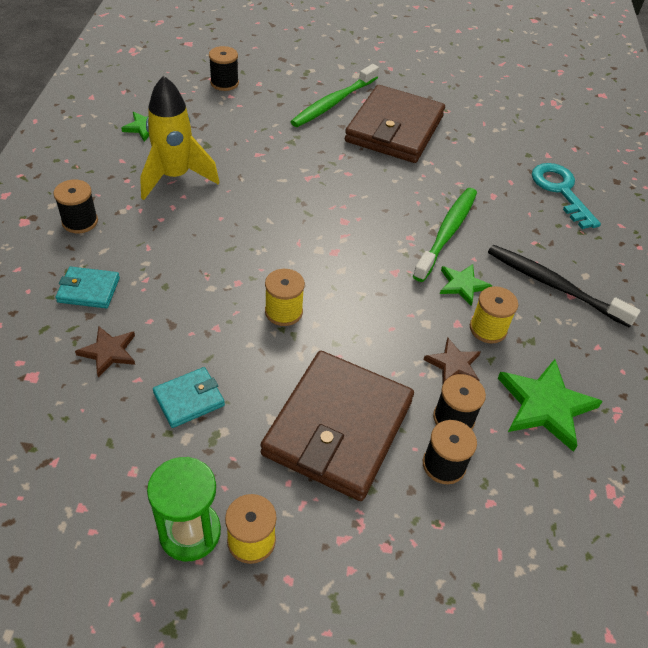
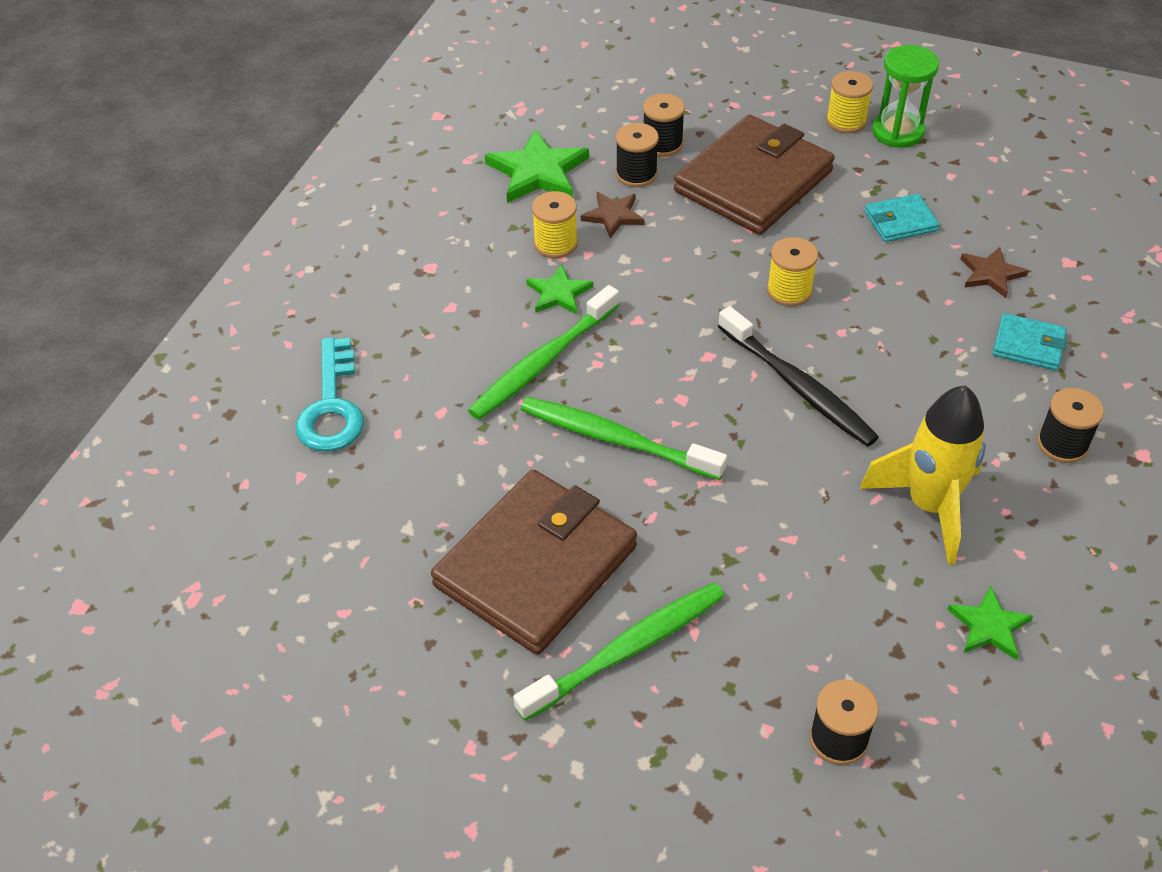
camera: 160 degrees left, 0 degrees up
black toothbrush [488,245,640,328] -> black toothbrush moved to [718,306,879,447]
none -> green toothbrush [521,397,727,480]

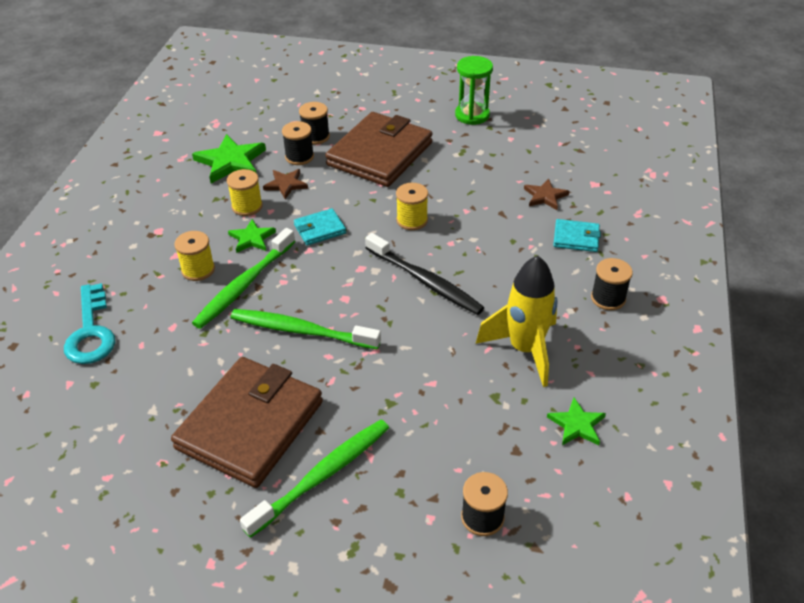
camera: 10 degrees left, 5 degrees down
yellow spool [826,71,873,133] -> yellow spool moved to [174,231,215,281]
turquoise wallet [865,194,939,242] -> turquoise wallet moved to [294,208,346,245]

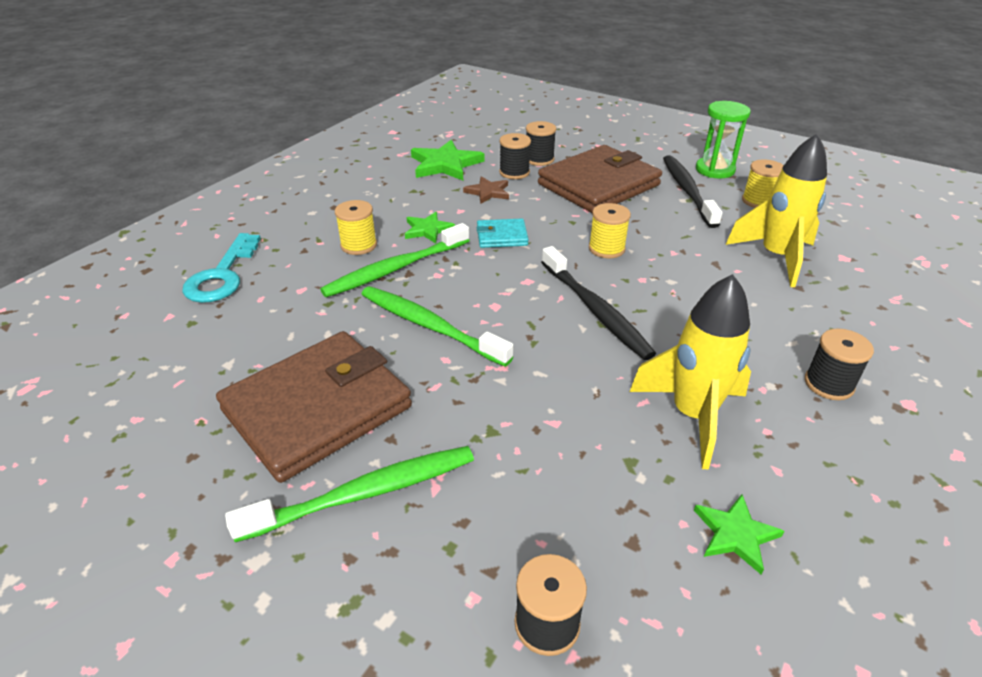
camera: 20 degrees right, 5 degrees down
yellow spool [227,169,263,216] -> yellow spool moved to [742,159,784,208]
brown star [524,178,569,210] -> yellow rocket [726,134,827,287]
turquoise wallet [553,219,601,252] -> none
none -> black toothbrush [663,155,723,228]

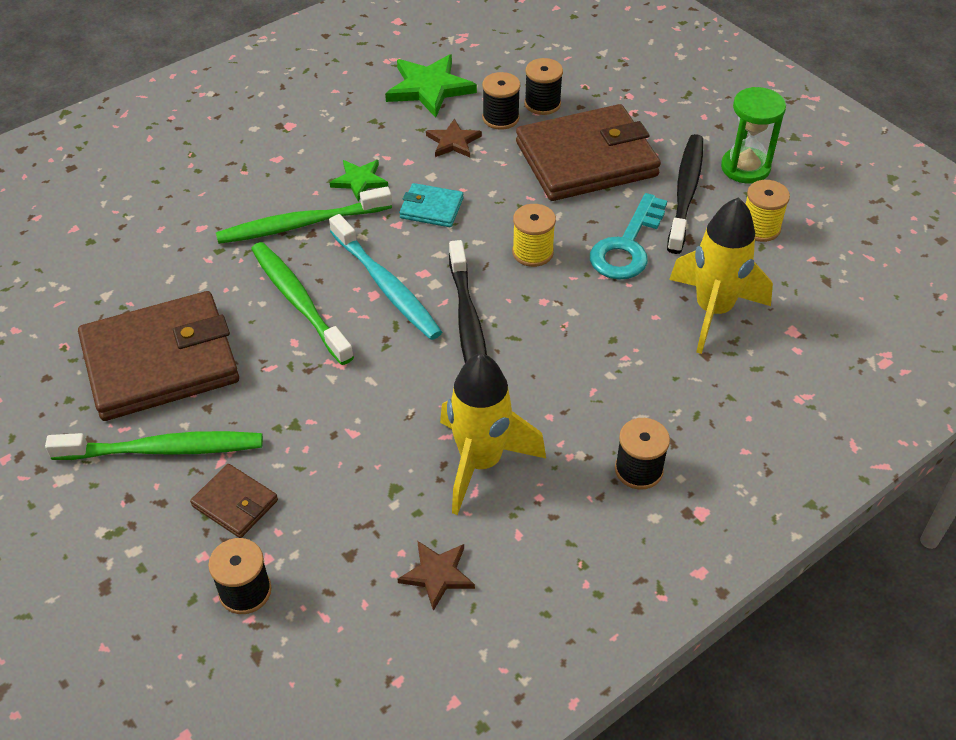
camera: 20 degrees right, 10 degrees up
turquoise key [182,233,261,303] -> turquoise key moved to [590,193,667,280]
yellow spool [335,200,377,255] -> none
green star [694,494,785,574] -> brown star [397,541,475,611]
none -> brown wallet [190,464,278,538]
none -> turquoise toothbrush [329,214,442,340]

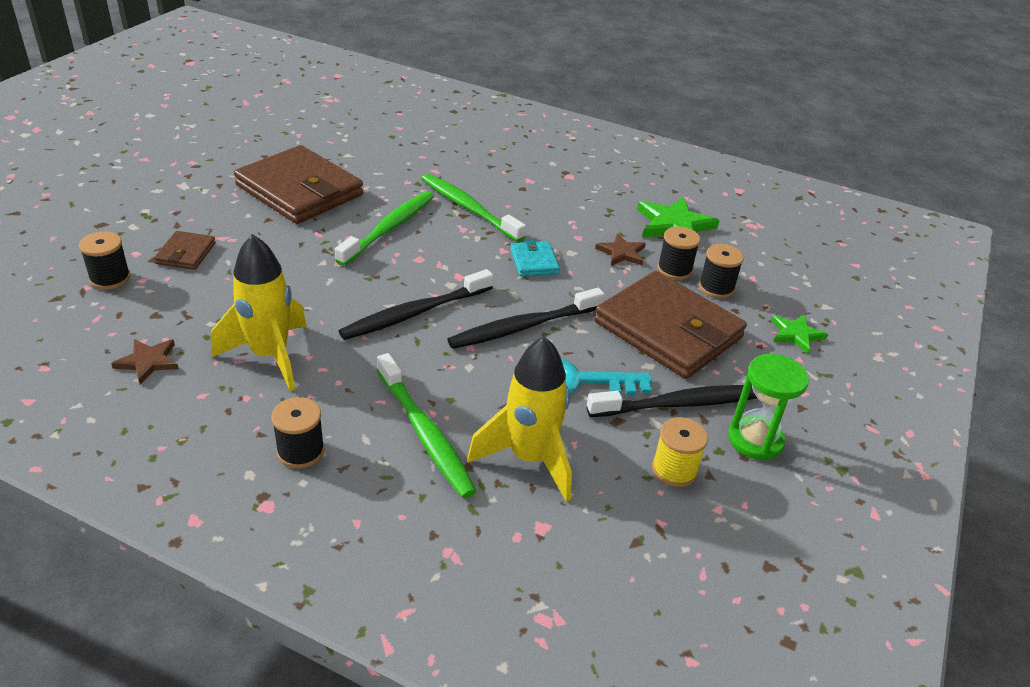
camera: 60 degrees right, 10 degrees down
green toothbrush [45,431,263,460] -> green toothbrush moved to [377,353,477,498]
turquoise toothbrush [329,214,442,340] -> none
green star [330,160,388,201] -> green star moved to [771,314,828,354]
yellow spool [512,204,556,267] -> black toothbrush [447,288,605,349]

